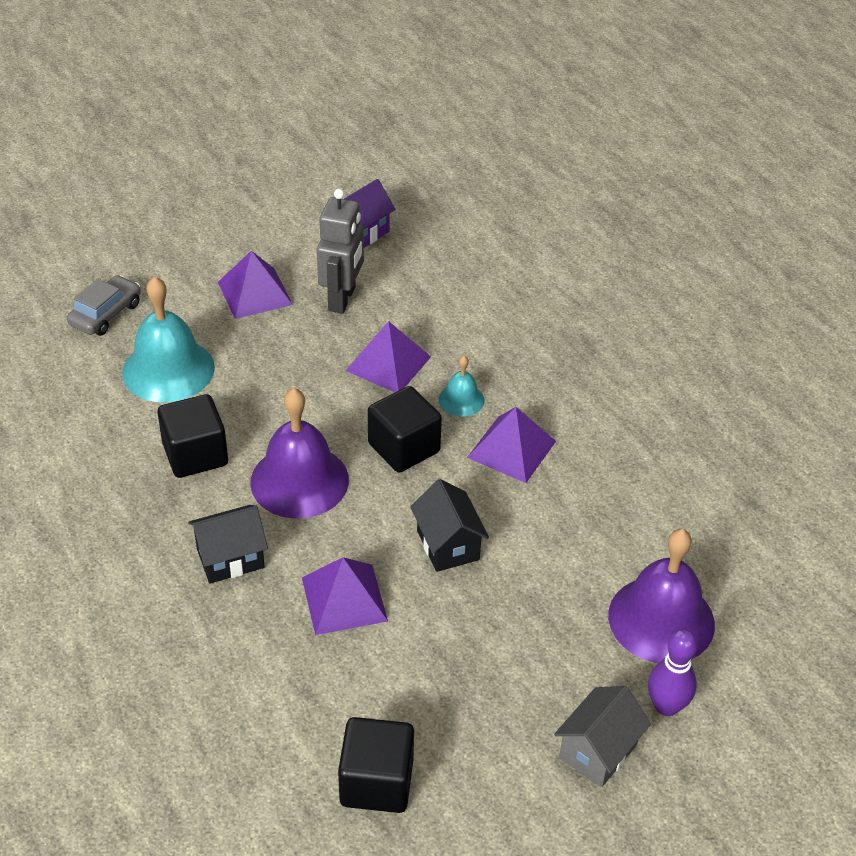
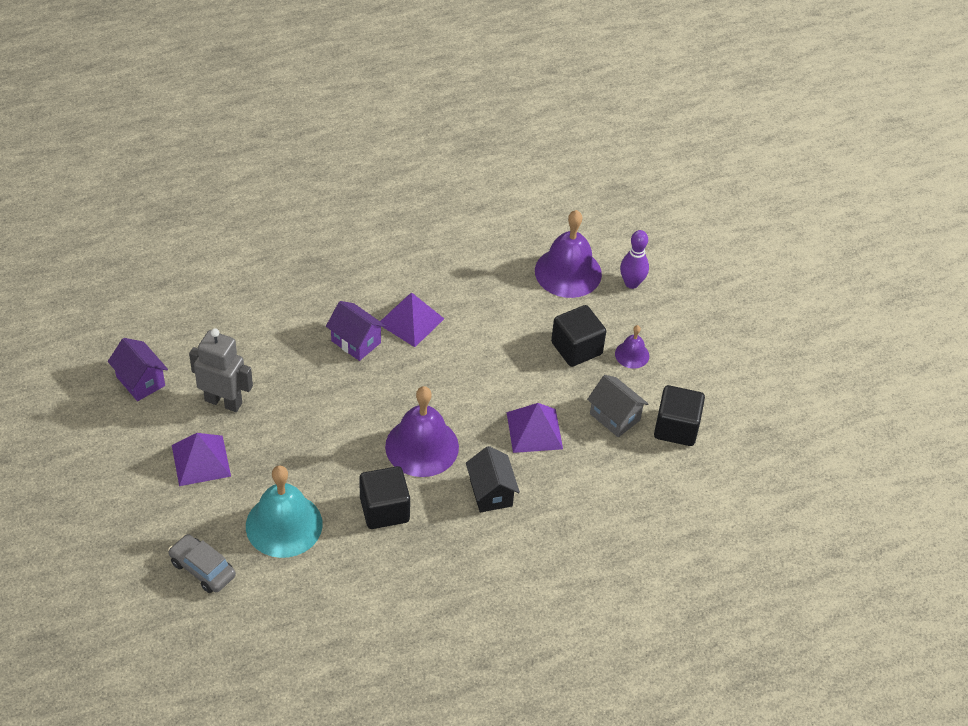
camera: 85 degrees left, 5 degrees up
purple pyramid [345,321,431,392] -> none
black cube [368,386,442,473] -> black cube moved to [551,305,606,367]
black house [410,479,489,572] -> none
turquoise bell [439,356,485,417] -> purple house [326,301,386,361]
grey house [554,686,651,787] -> grey house moved to [587,375,648,437]
none -> purple bell [615,325,649,368]

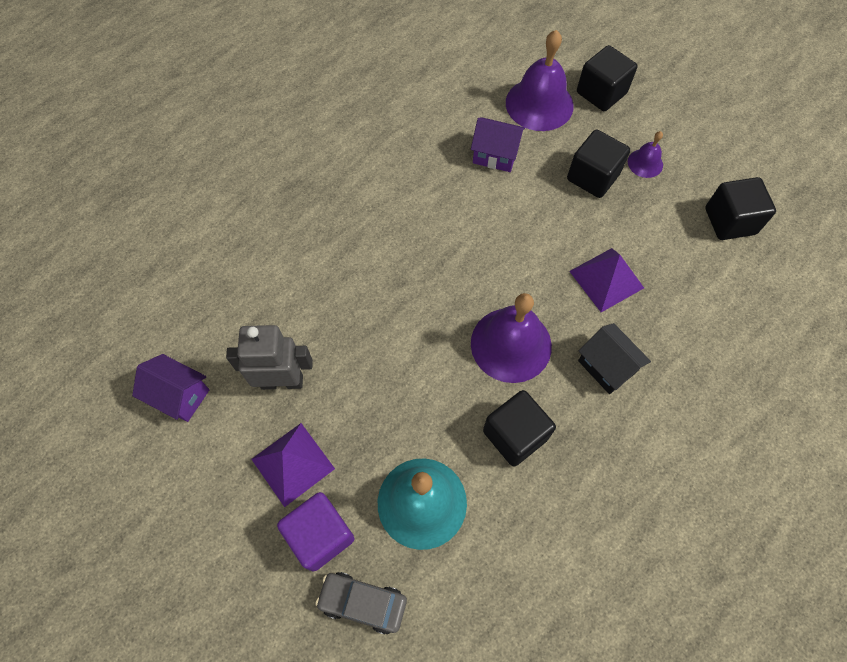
camera: 20 degrees left, 15 degrees up
purple house [326,301,386,361] -> purple house moved to [471,117,525,172]
purple pyramid [380,293,444,347] -> none
grey house [587,375,648,437] -> none
purple bowling pin [620,230,649,289] -> black cube [577,45,638,111]
none -> purple cube [277,492,354,572]

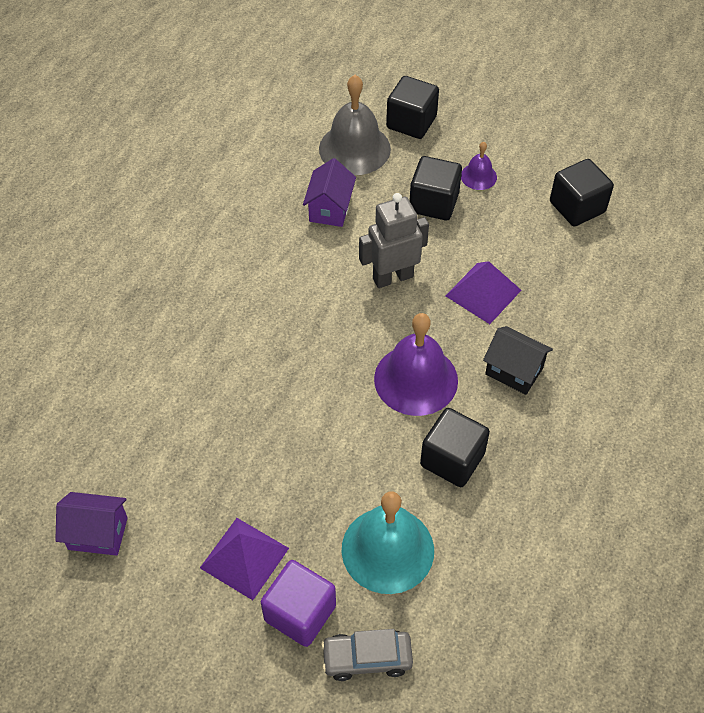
camera: 20 degrees left, 10 degrees down
grey robot [226,325,313,390] -> grey robot moved to [359,193,429,288]
purple house [471,117,525,172] -> purple house turned 75 degrees counterclockwise [303,158,356,227]
purple bell [506,30,574,131] -> grey bell [319,75,391,175]

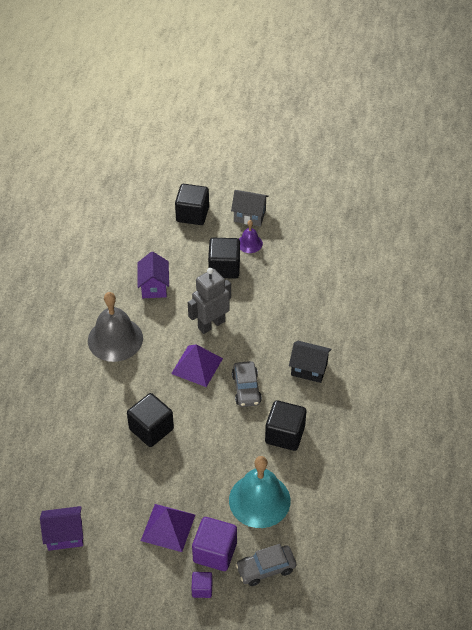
camera: 15 degrees left, 5 degrees down
grey bell [319,75,391,175] -> grey bell moved to [88,292,143,362]
purple bell [374,313,458,416] -> grey car [232,361,262,407]
purple pyramid [446,261,521,324] -> purple pyramid moved to [171,344,223,387]
black cube [550,159,614,226] -> black cube moved to [127,393,174,447]
none -> purple cube [191,572,213,598]
none -> grey house [231,190,269,226]

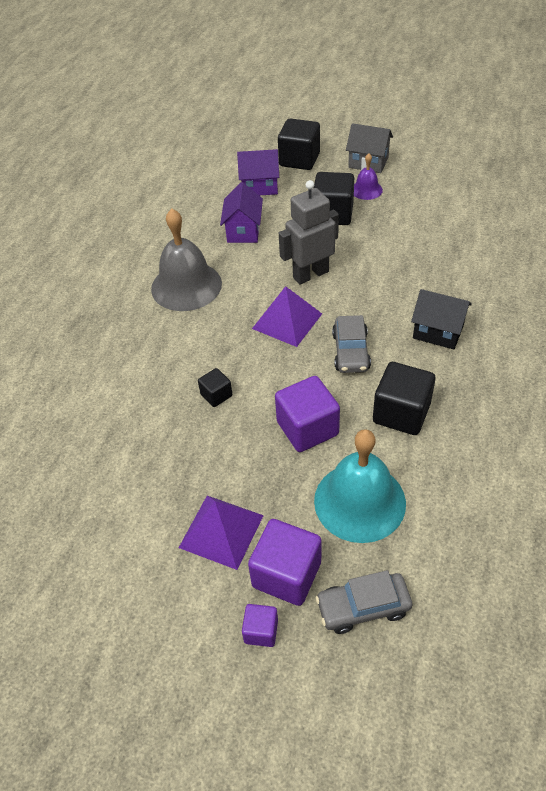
camera: 10 degrees right, 0 degrees up
purple house [40,506,83,551] -> purple house moved to [237,149,279,195]
black cube [127,393,174,447] -> black cube [198,368,232,407], size x0.53
none -> purple cube [275,376,340,452]

